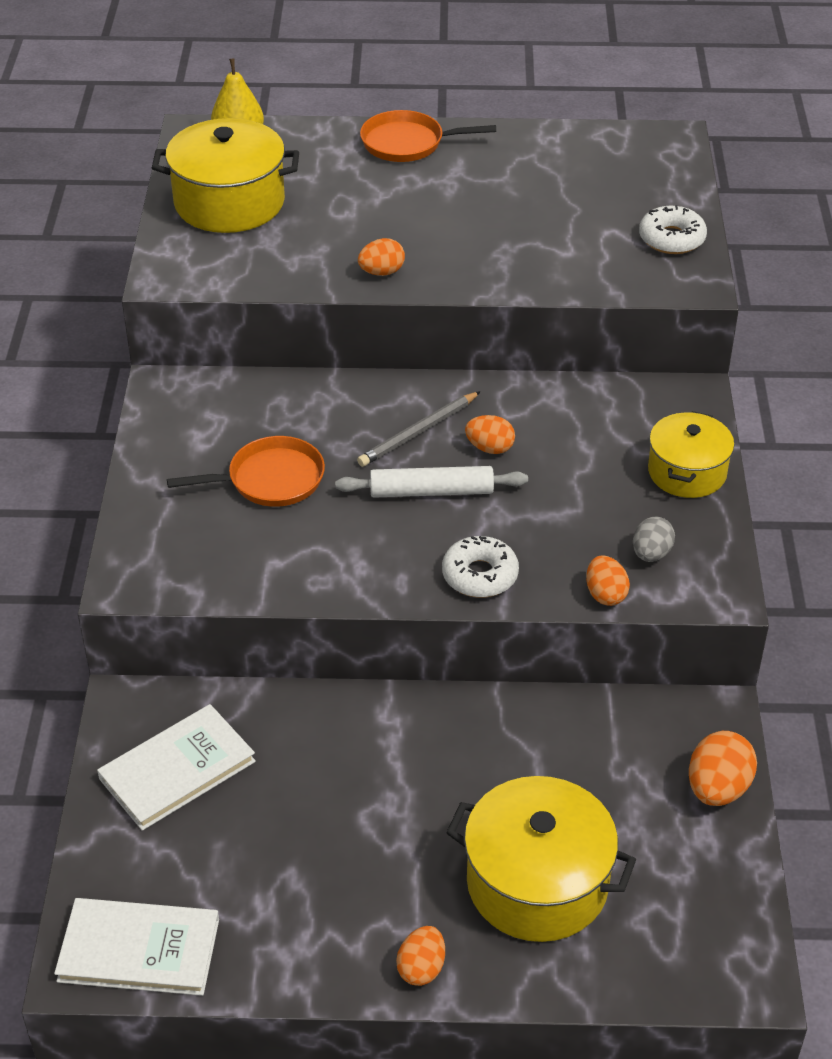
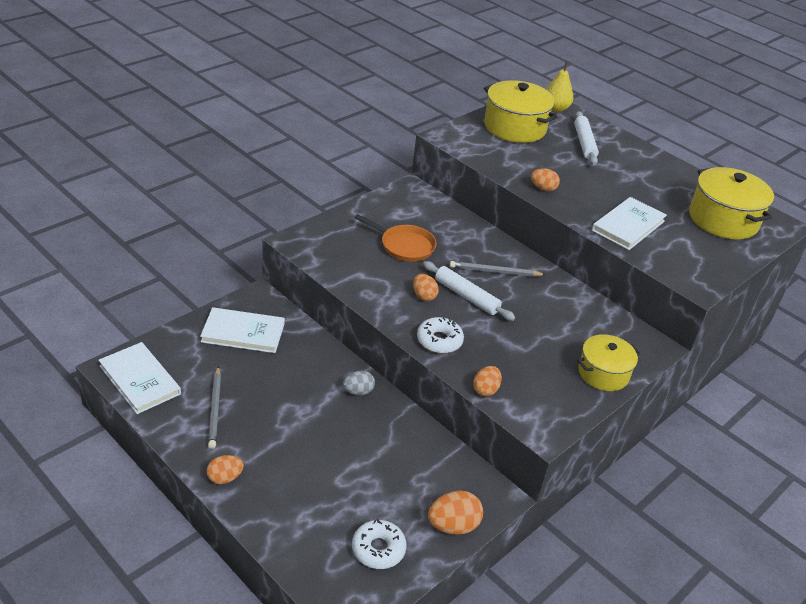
camera: 40 degrees right, 5 degrees down
orange pan [360,110,496,162] -> none
yellow pot [446,776,636,942] -> yellow pot moved to [689,167,774,239]
orange egg [465,415,515,454] -> orange egg moved to [413,274,439,301]
grey egg [633,517,675,562] -> grey egg moved to [343,371,375,396]
white donut [639,205,707,254] -> white donut moved to [352,519,407,569]
none -> grey pencil [208,366,221,449]
none -> white rolling pin [574,111,599,165]
none -> white book [592,197,667,250]

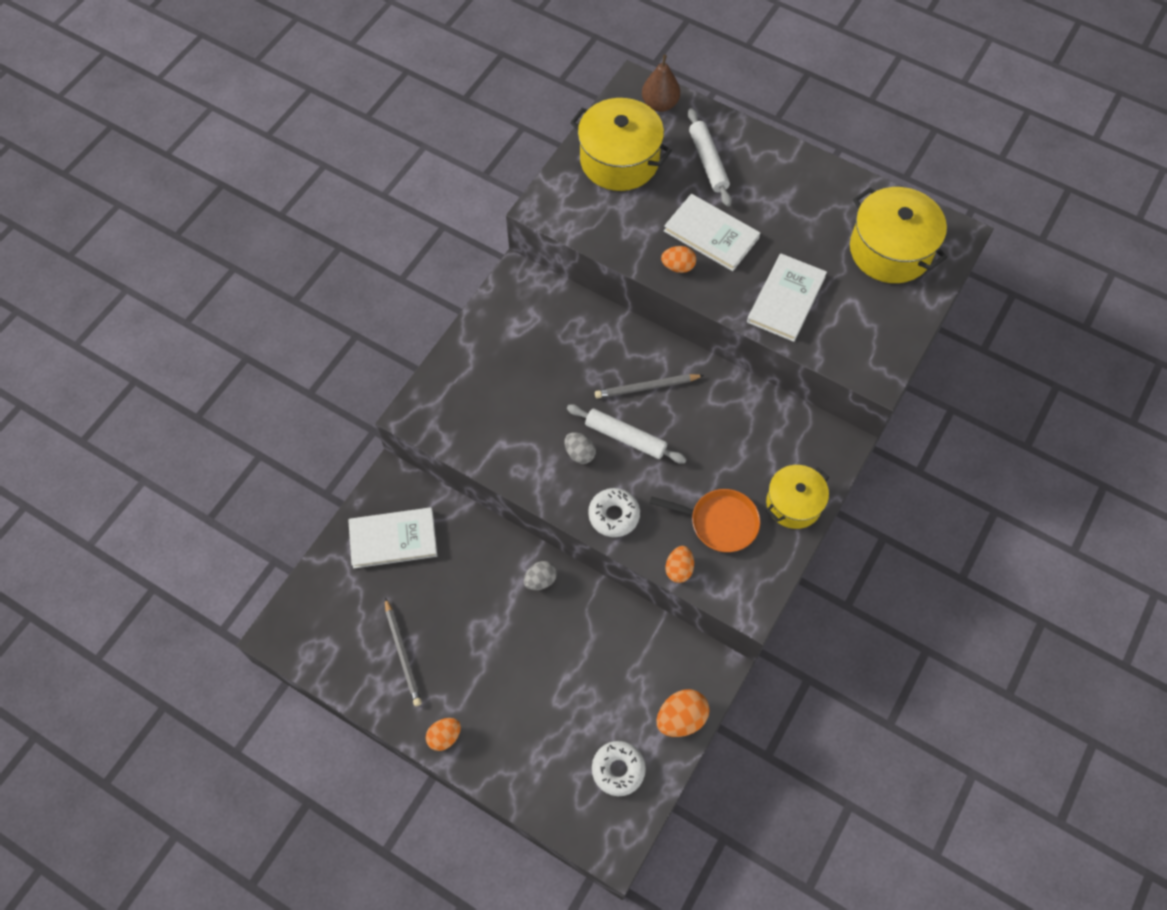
camera: 10 degrees left, 25 degrees up
white book [99,342,181,414] -> white book moved to [664,194,760,271]
orange pan [354,214,436,262] -> orange pan moved to [650,489,760,552]
orange egg [413,274,439,301] -> grey egg [565,432,596,464]
yellow pear [546,62,573,112] -> brown pear [642,55,680,112]

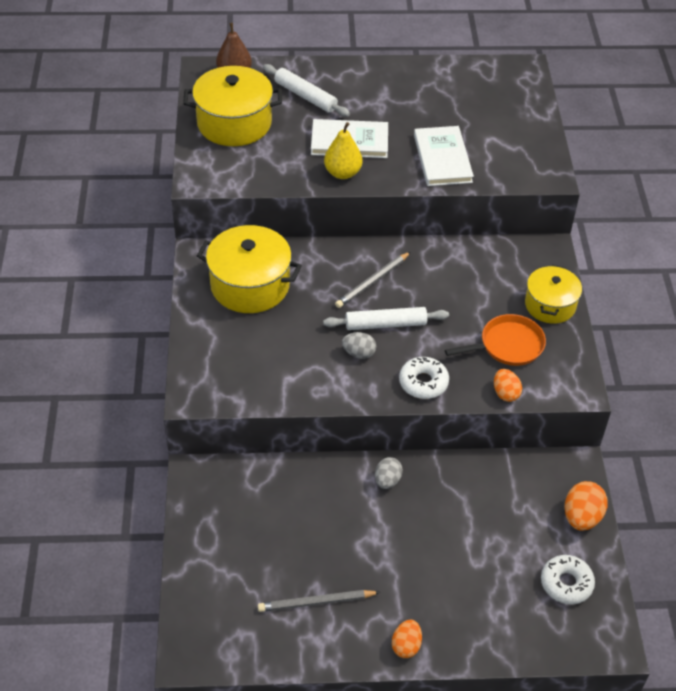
camera: 35 degrees left, 15 degrees down
white book [348,507,437,568] -> none
grey pencil [385,598,422,706] -> grey pencil turned 135 degrees clockwise [258,590,380,612]
orange egg [661,246,696,273] -> yellow pear [324,122,362,179]
yellow pot [850,187,947,283] -> yellow pot moved to [197,225,302,313]

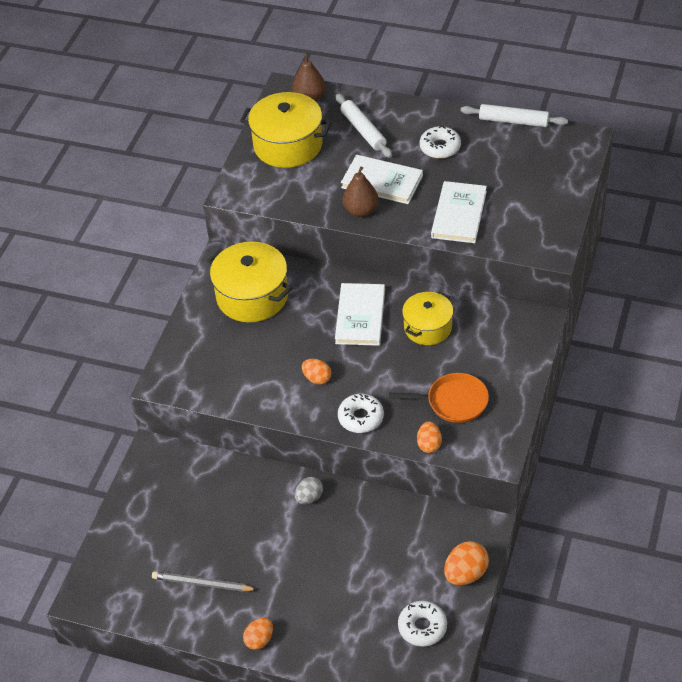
camera: 25 degrees right, 0 degrees up
white rolling pin [323,307,449,330] -> white rolling pin moved to [461,104,568,127]
yellow pear [324,122,362,179] -> brown pear [343,166,379,217]
grey pencil [335,252,410,308] -> white book [335,283,385,346]
grey egg [342,332,376,359] -> orange egg [302,359,331,384]
yellow pot [525,265,582,324] -> yellow pot moved to [402,291,453,345]
none -> white donut [419,125,461,159]

